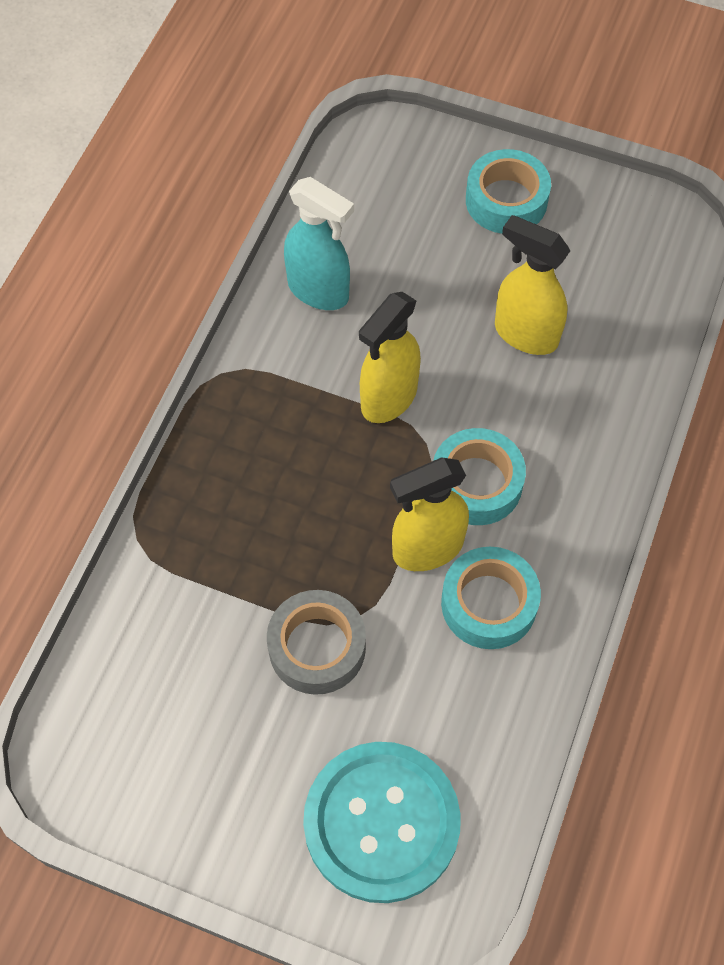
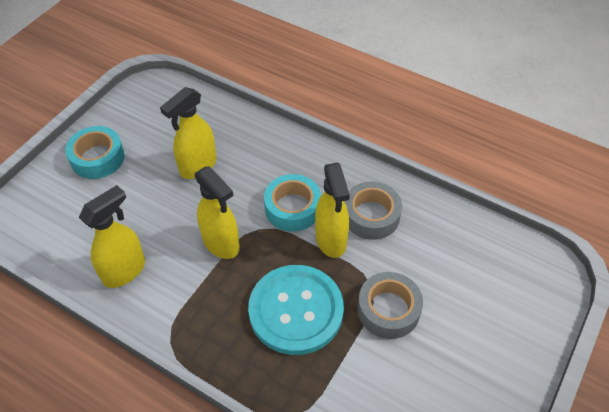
camera: 80 degrees left, 10 degrees down
turquoise spray bottle [284,177,354,310] -> yellow spray bottle [79,185,145,288]
turquoise button [303,742,461,903] -> turquoise button moved to [248,265,344,355]
turquoise tape [441,547,541,649] -> grey tape [344,181,402,240]

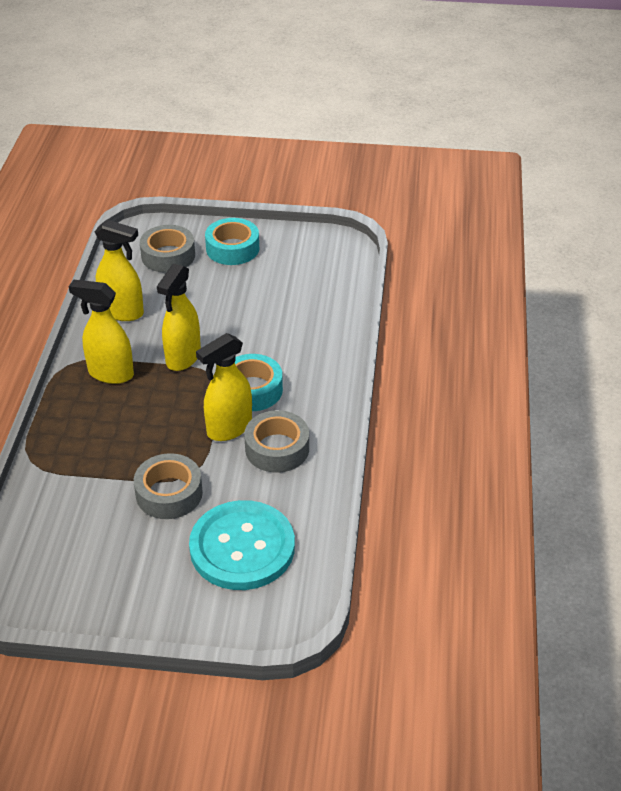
camera: 65 degrees right, 10 degrees down
yellow spray bottle [160,87,216,179] -> yellow spray bottle moved to [69,280,134,384]
turquoise button [248,265,344,355] -> turquoise button moved to [189,500,295,590]
none -> grey tape [140,225,195,273]

